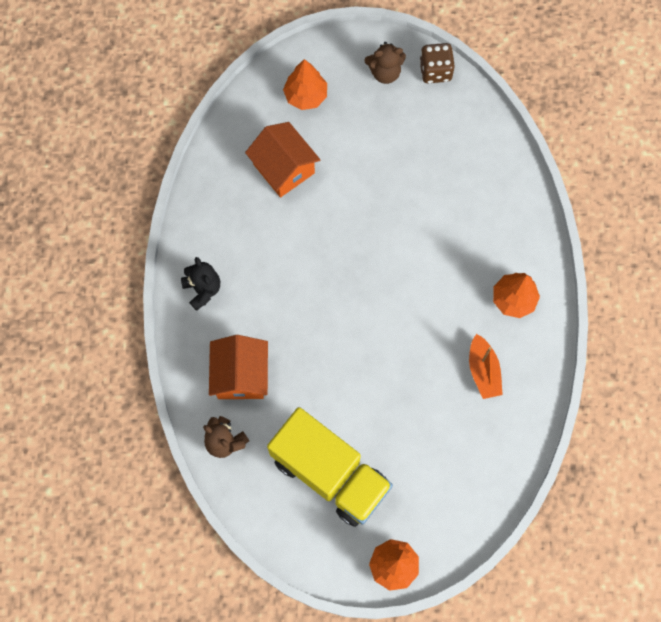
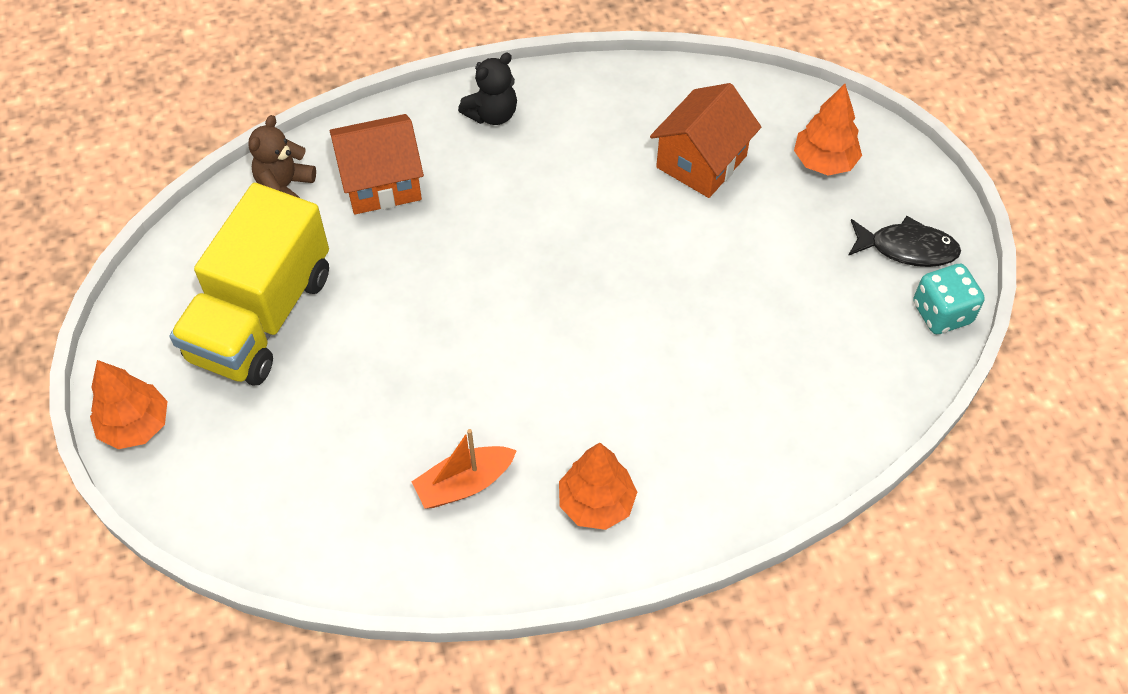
camera: 75 degrees right, 15 degrees down
brown teddy bear [365,42,406,84] -> black fish [848,216,961,267]
brown dice [419,43,455,83] -> turquoise dice [913,264,985,334]

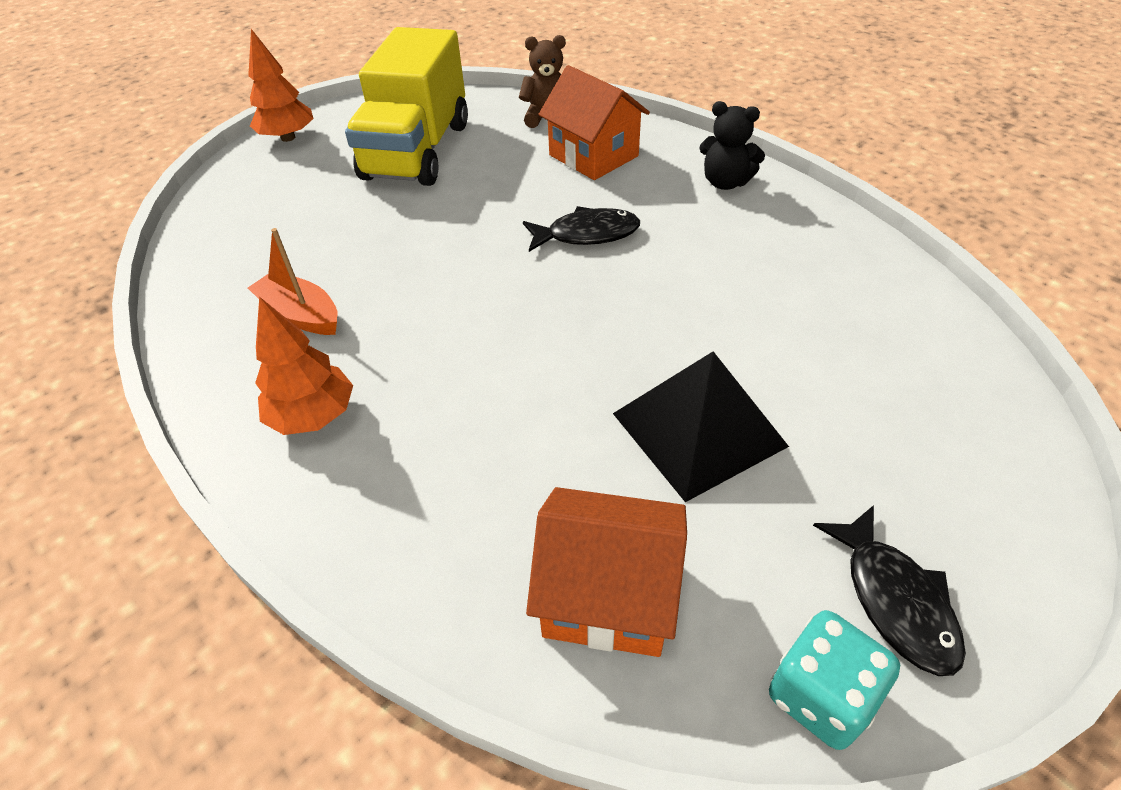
camera: 65 degrees right, 10 degrees down
yellow truck [169,183,329,385] -> yellow truck turned 75 degrees counterclockwise [345,27,468,186]
orange house [650,83,761,198] -> orange house moved to [526,487,687,657]
orange tree [794,84,862,176] -> none
none -> black fish [523,206,640,252]
none -> black pyramid [613,351,789,502]

